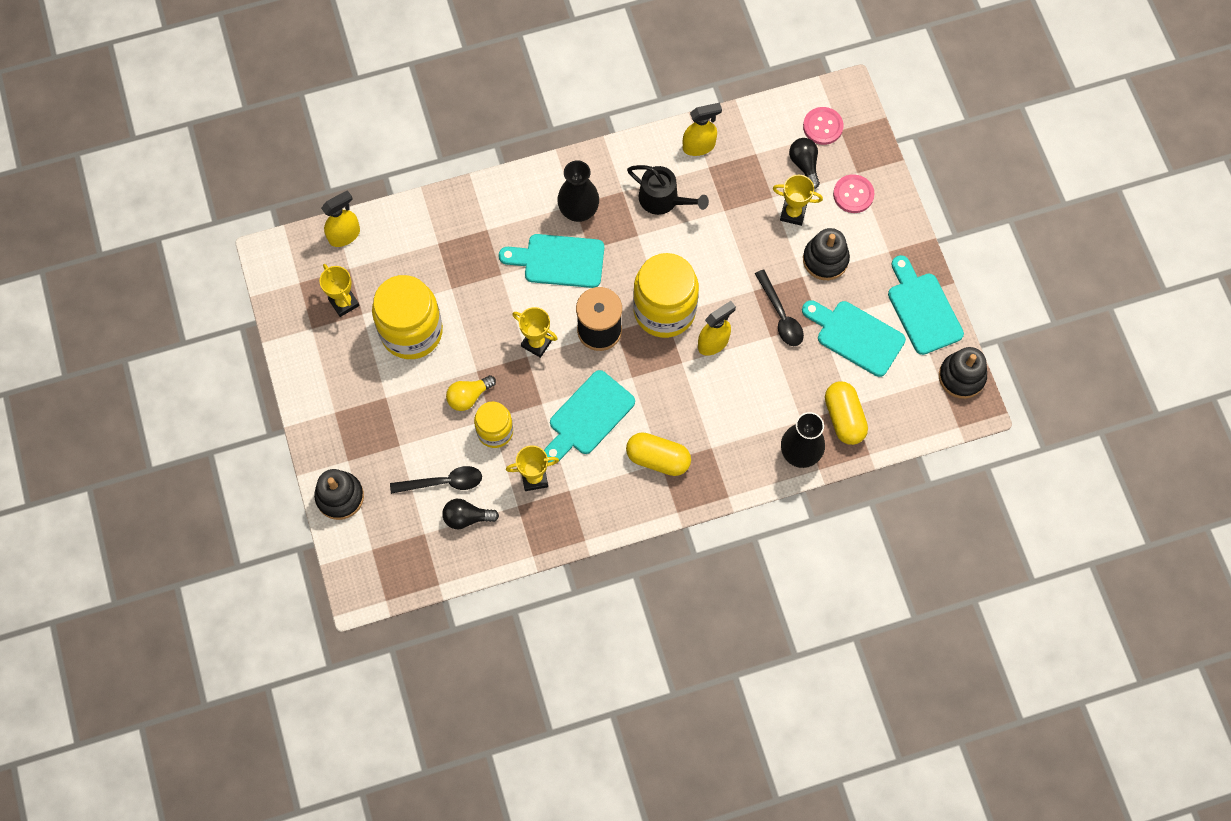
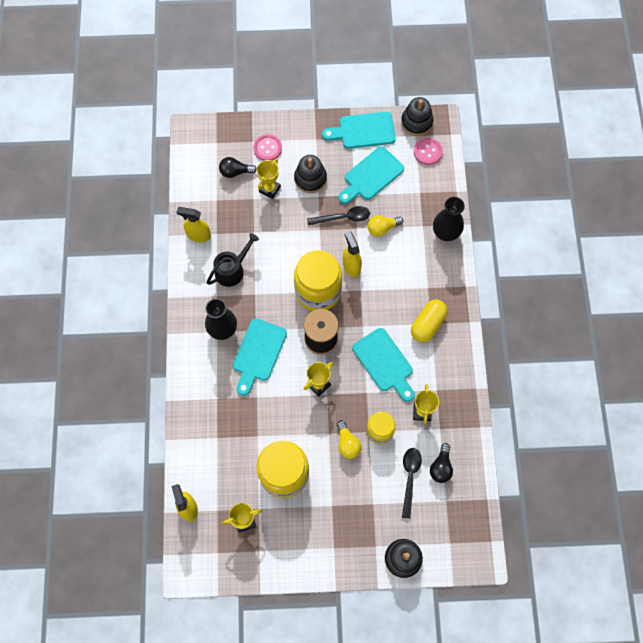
camera: 75 degrees left, 0 degrees up
yellow spray bottle [683,103,722,156] -> yellow spray bottle turned 75 degrees counterclockwise [176,207,211,242]
pink button [803,107,844,145] -> pink button moved to [414,138,443,165]
yellow capsule [825,381,868,445] -> none
none -> yellow light bulb [368,216,403,237]

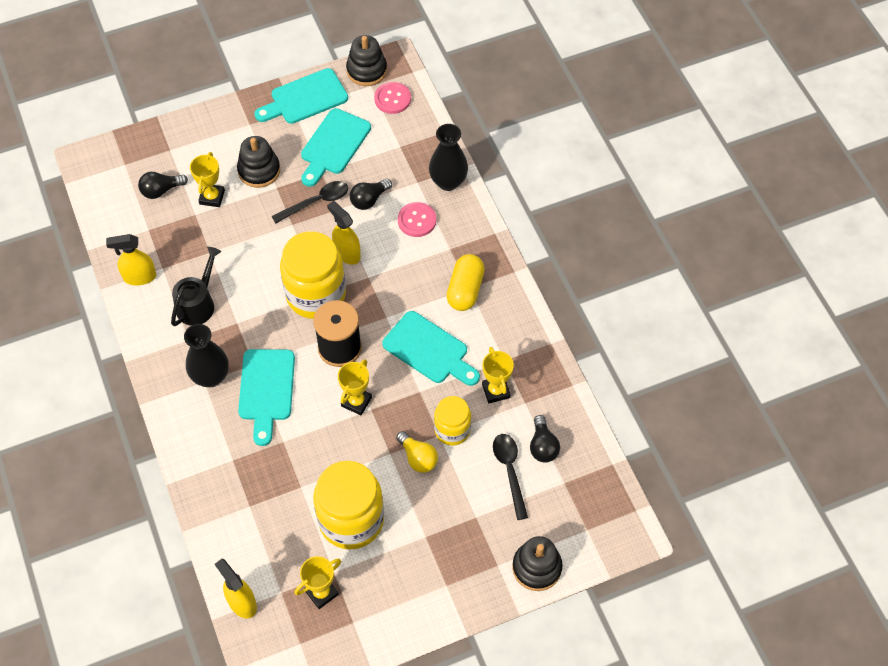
camera: 20 degrees left, 10 degrees down
pink button [253,134,282,161] -> pink button moved to [398,202,436,237]
yellow light bulb [368,216,403,237] -> black light bulb [350,179,392,210]

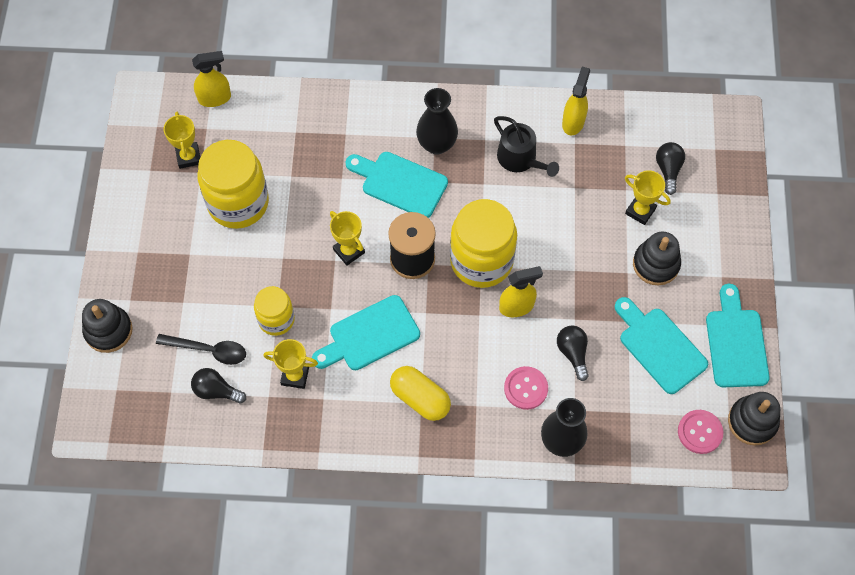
camera: 115 degrees right, 5 degrees up
black spoon [271,181,348,224] -> none
yellow light bulb [396,431,438,473] -> none

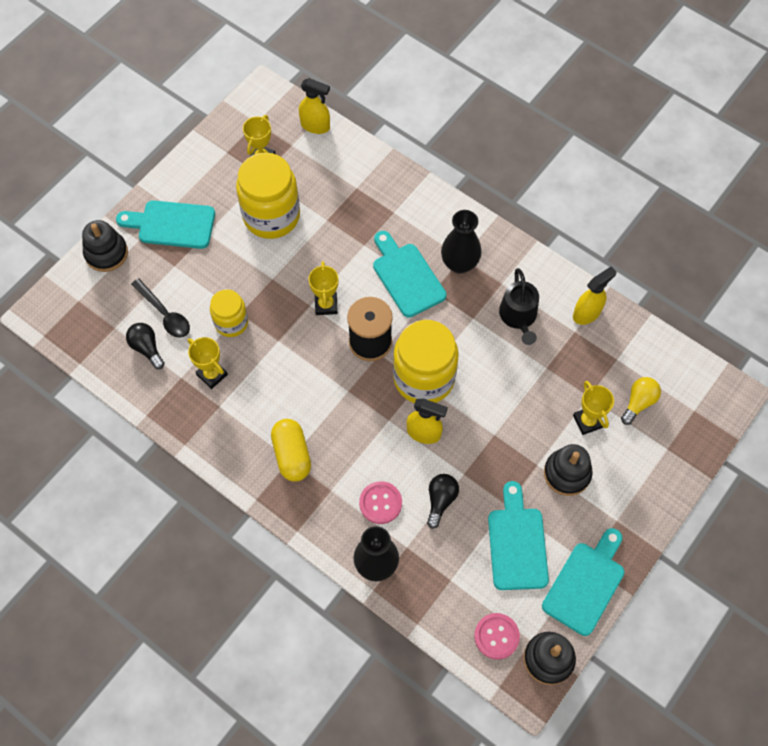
camera: 35 degrees right, 0 degrees up
turquoise cutting board [312,295,420,370] -> turquoise cutting board moved to [116,200,215,249]
black light bulb [656,142,685,195] -> yellow light bulb [621,377,661,425]

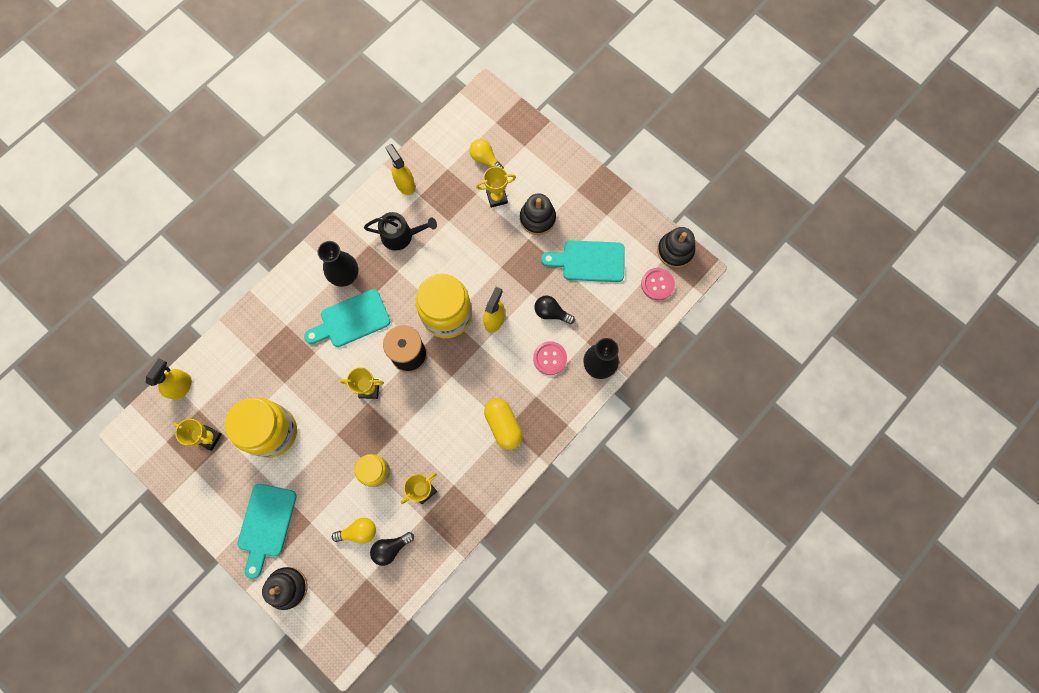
camera: 85 degrees left, 10 degrees up
black spoon [131,278,190,338] -> yellow light bulb [332,518,376,544]
yellow capsule [271,419,311,482] -> yellow capsule turned 75 degrees clockwise [484,398,523,450]
turquoise cutting board [542,528,625,636] -> none

